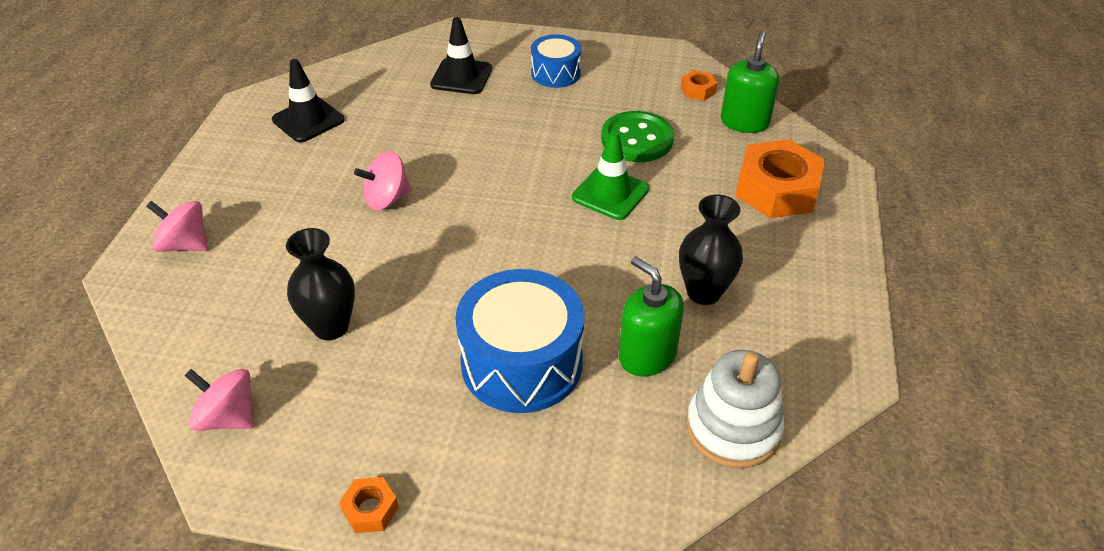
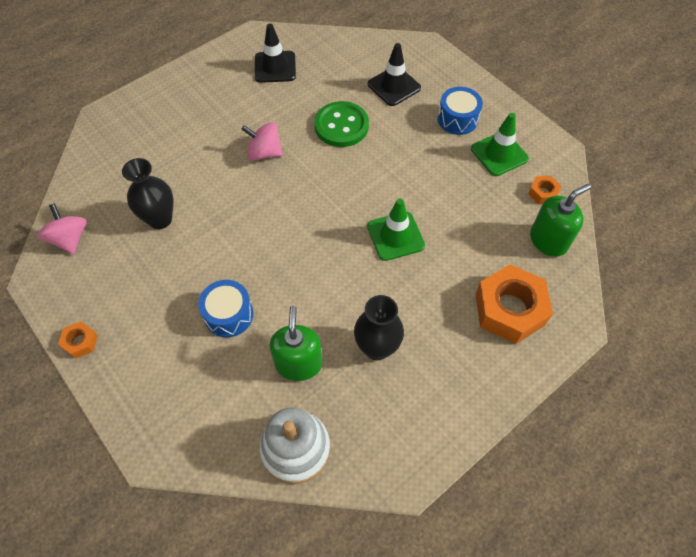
camera: 40 degrees right, 15 degrees up
pink spinning top [146,201,208,252] -> none
blue drum [455,269,584,413] -> blue drum [198,280,253,337], size x0.57
green button [601,111,674,162] -> green button moved to [314,101,369,147]
none -> green traffic cone [471,113,529,176]

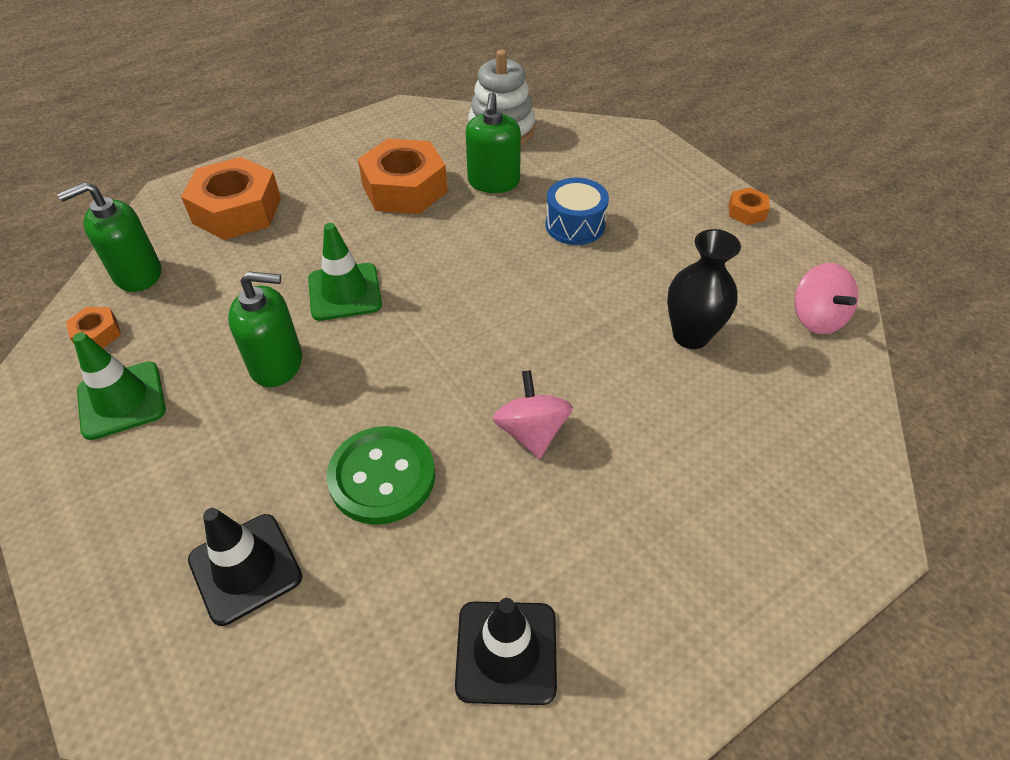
camera: 175 degrees left, 10 degrees down
pink spinning top [241,122,283,161] -> pink spinning top turned 120 degrees counterclockwise [493,370,573,459]
black vase [354,295,404,360] -> orange nut [358,139,448,214]
blue drum [438,87,483,135] -> none
none -> green soap dispenser [228,271,302,387]

